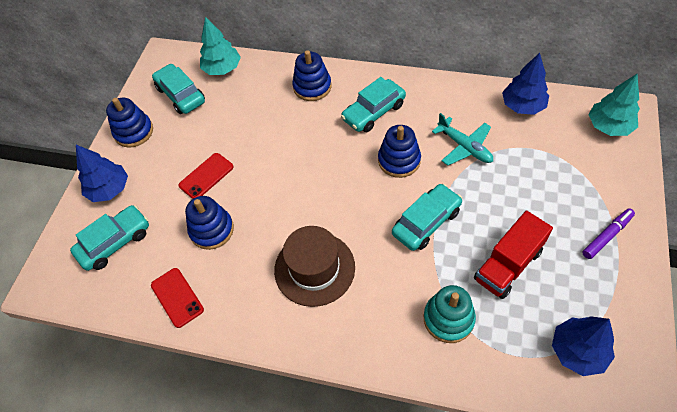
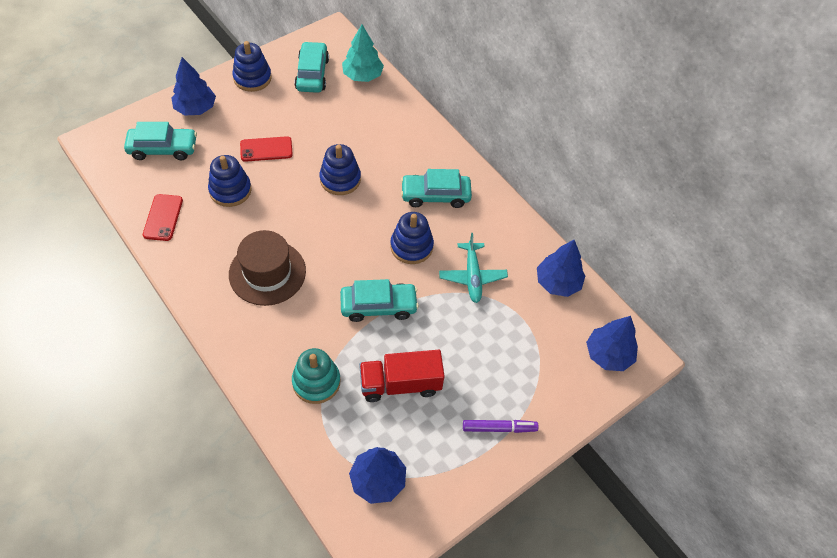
camera: 30 degrees right, 0 degrees up
blue stacking toy [292,50,331,101] -> blue stacking toy moved to [320,144,361,195]
turquoise tree [589,74,640,136] -> blue tree [586,316,638,371]

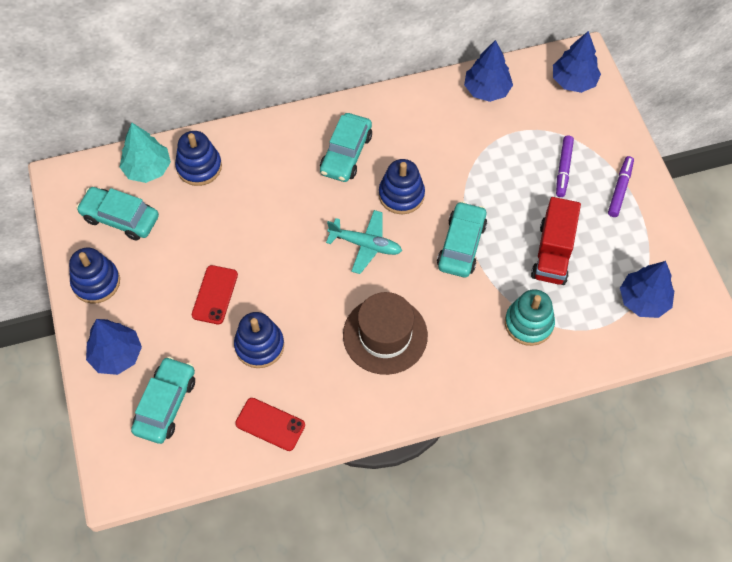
camera: 65 degrees left, 5 degrees up
blue stacking toy [320,144,361,195] -> blue stacking toy moved to [175,131,222,186]
turquoise plane [439,233,508,303] -> turquoise plane moved to [326,210,402,274]
none -> purple marker [556,136,574,197]

